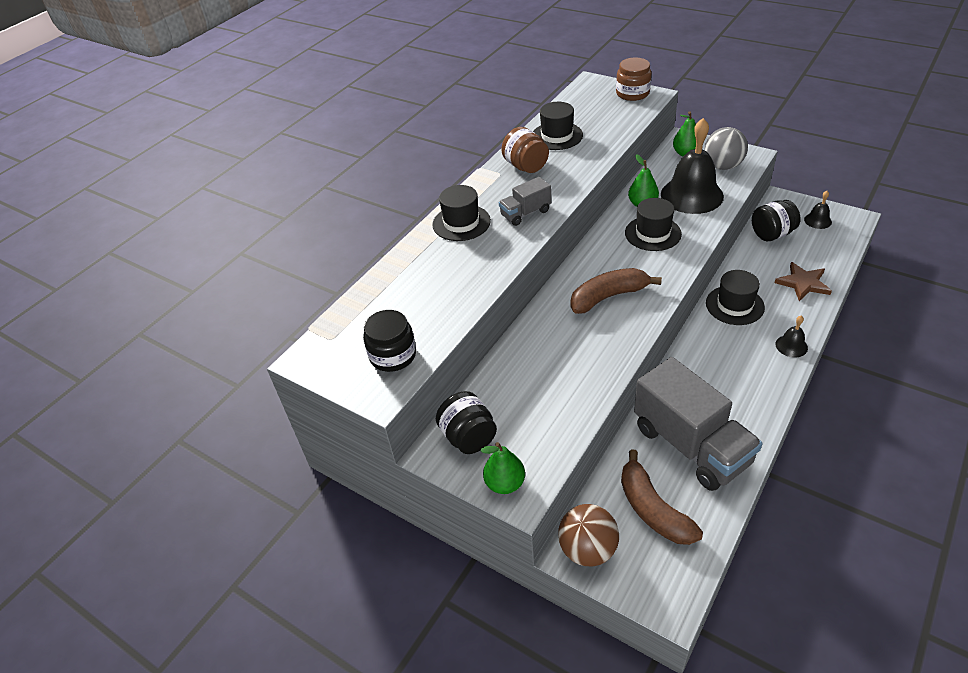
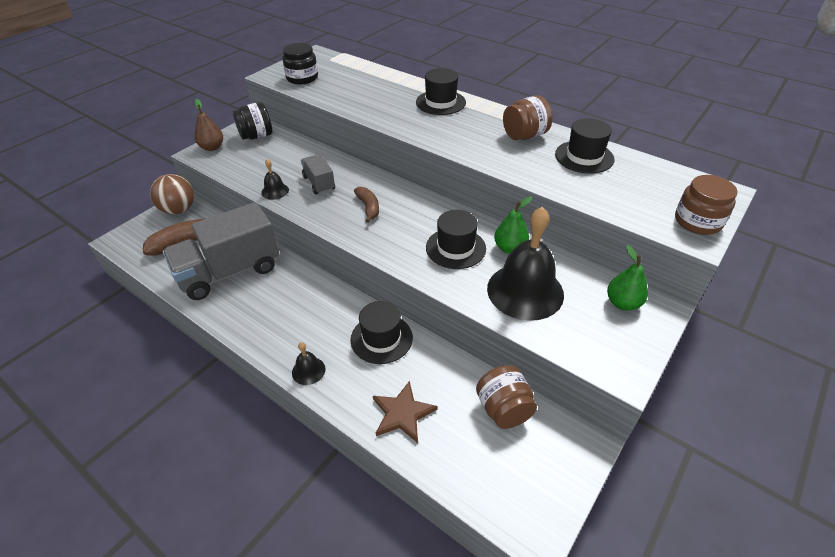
camera: 90 degrees right, 0 degrees up
green pear [481,442,525,494] -> brown pear [194,99,223,151]
grey truck [499,177,551,226] -> grey truck moved to [301,155,335,195]
brown banana [570,268,662,314] -> brown banana [354,187,379,223], size x0.60
grey ball [705,127,748,170] -> none
black jar [752,200,800,241] -> brown jar [476,365,537,429]
black bell [804,191,832,229] -> black bell moved to [261,159,289,200]

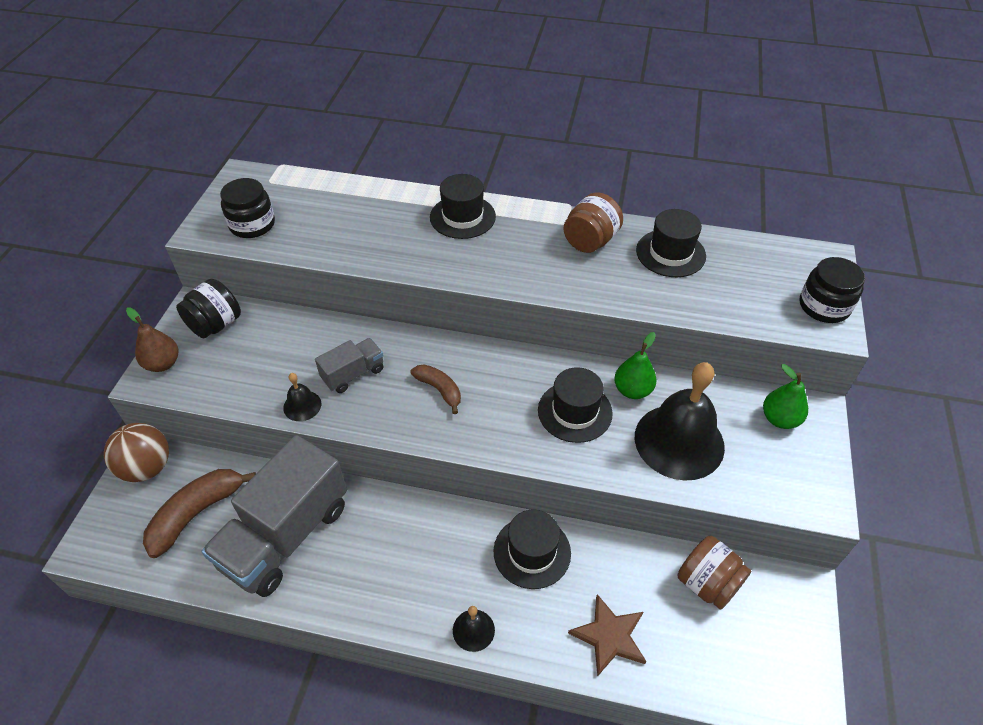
camera: 25 degrees left, 5 degrees up
grey truck [301,155,335,195] -> grey truck turned 105 degrees clockwise [315,338,384,393]
brown jar [675,175,737,235] -> black jar [799,257,865,323]

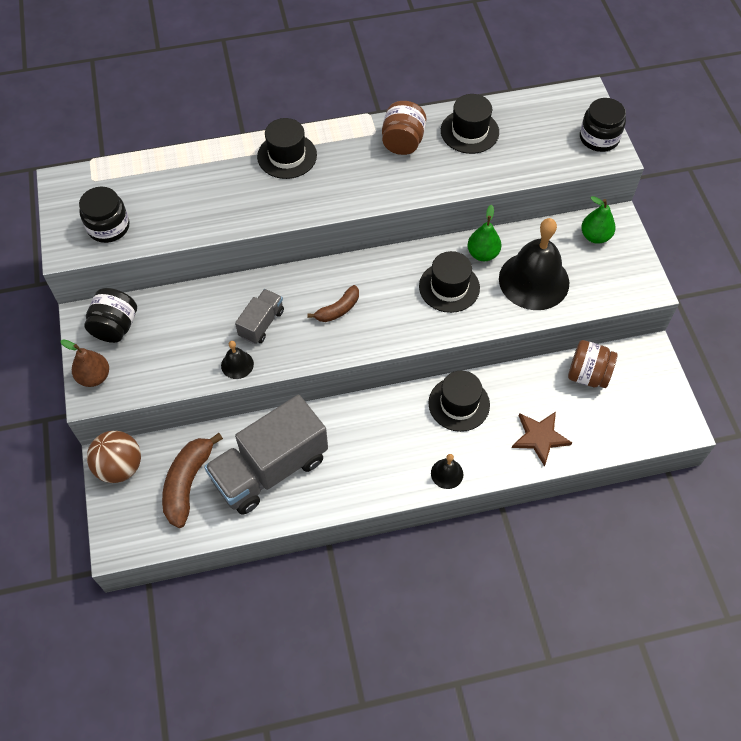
camera: 25 degrees left, 10 degrees up
grey truck [202,435,347,597] -> grey truck turned 45 degrees clockwise [204,395,328,515]
brown banana [410,364,461,414] -> brown banana turned 120 degrees clockwise [307,285,359,322]

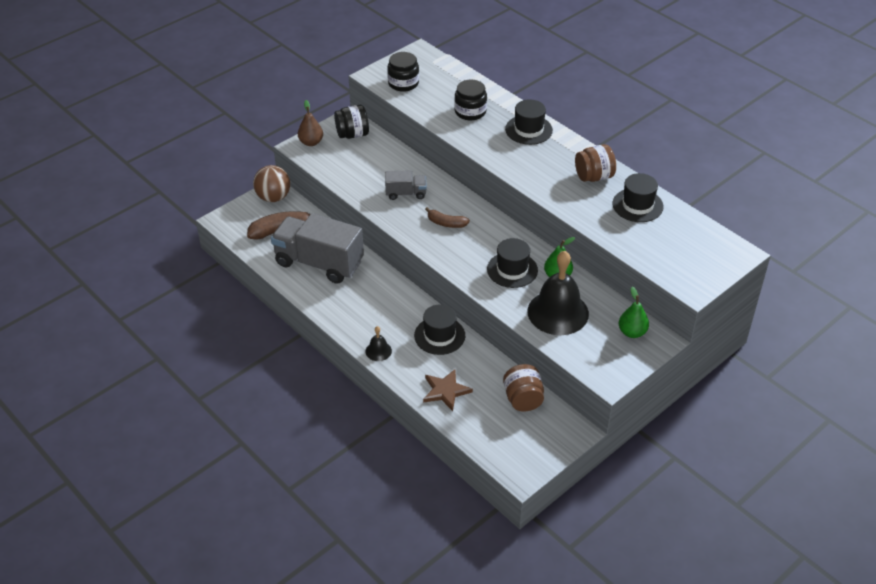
camera: 60 degrees right, 15 degrees down
black bell [221,341,254,379] -> none
black jar [580,98,626,152] -> black jar moved to [454,80,487,120]

